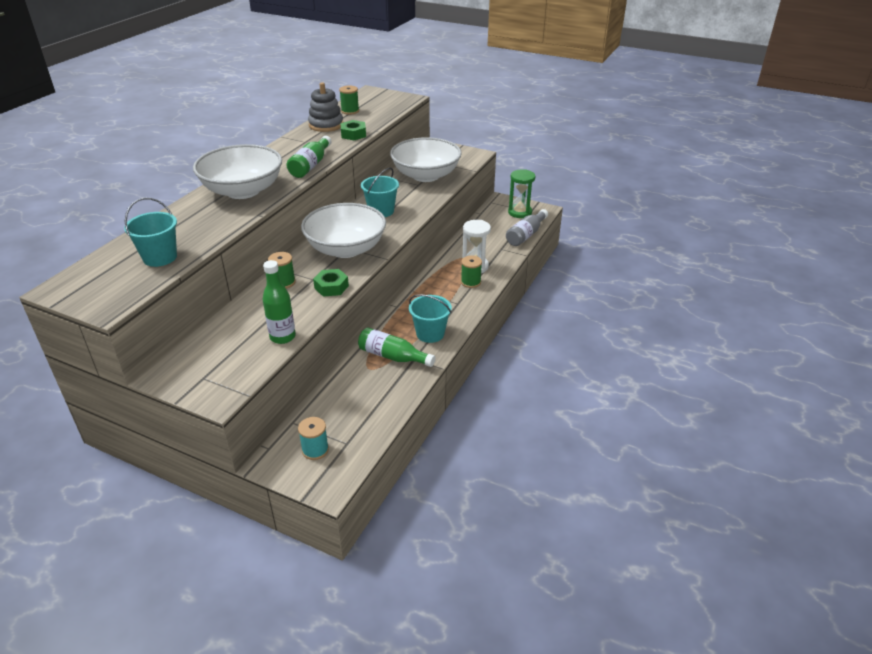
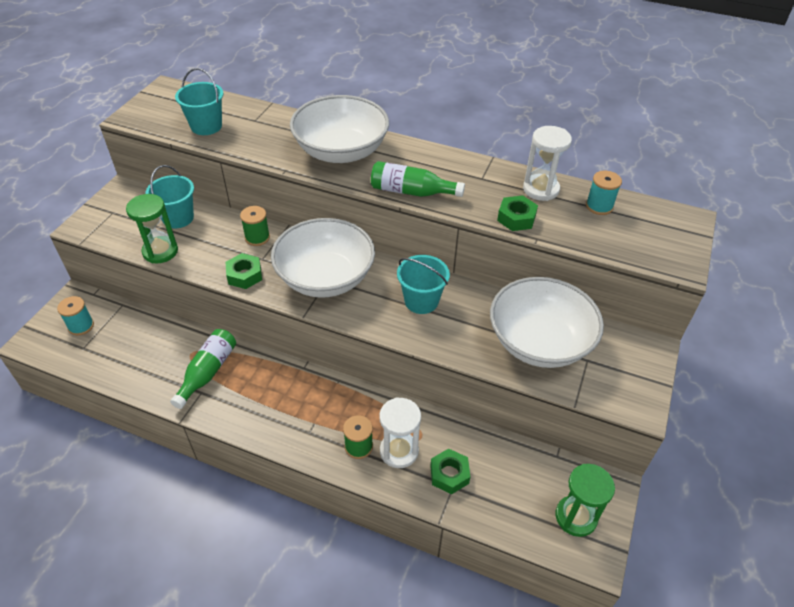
camera: 85 degrees right, 10 degrees up
green bottle [262,260,296,344] -> green hourglass [126,194,178,263]
grey stacking toy [308,82,343,132] -> white hourglass [523,126,572,201]
green spool [339,86,359,115] -> turquoise spool [586,171,622,215]
turquoise bucket [409,294,452,343] -> turquoise bucket moved to [146,165,194,228]
grey bottle [506,209,548,246] -> none
none -> green nut [430,448,470,494]

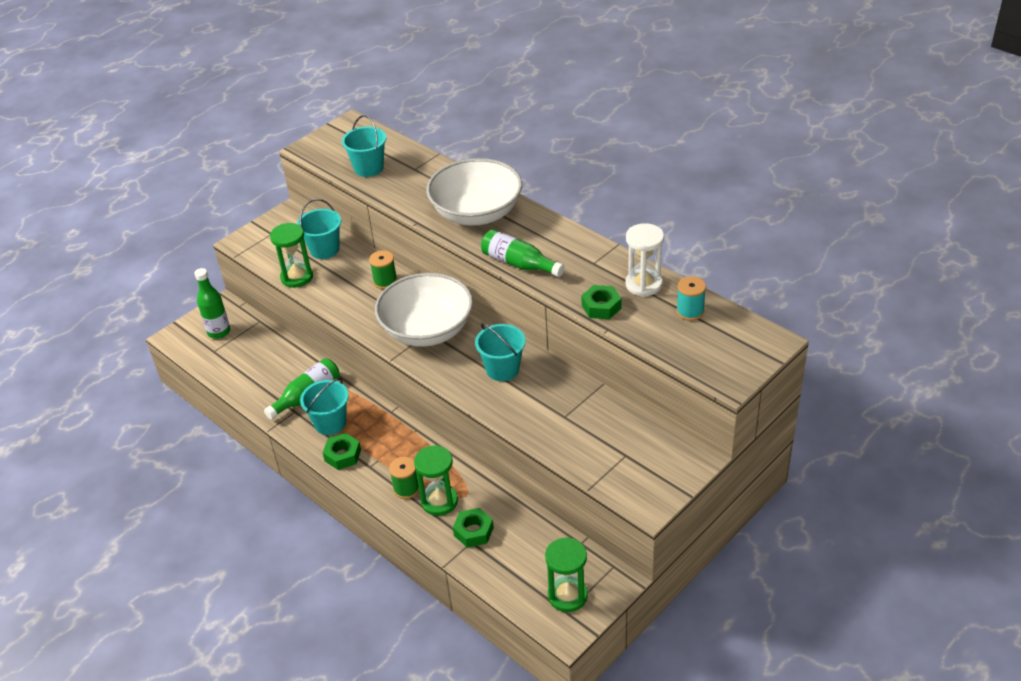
camera: 25 degrees right, 5 degrees down
turquoise spool [57,296,94,335] -> green bottle [194,268,230,339]
green nut [226,253,262,289] -> green nut moved to [323,433,361,470]
white hourglass [379,397,421,468] -> green hourglass [414,445,458,516]
white bowl [490,277,604,368] -> none
none -> turquoise bucket [300,378,349,435]

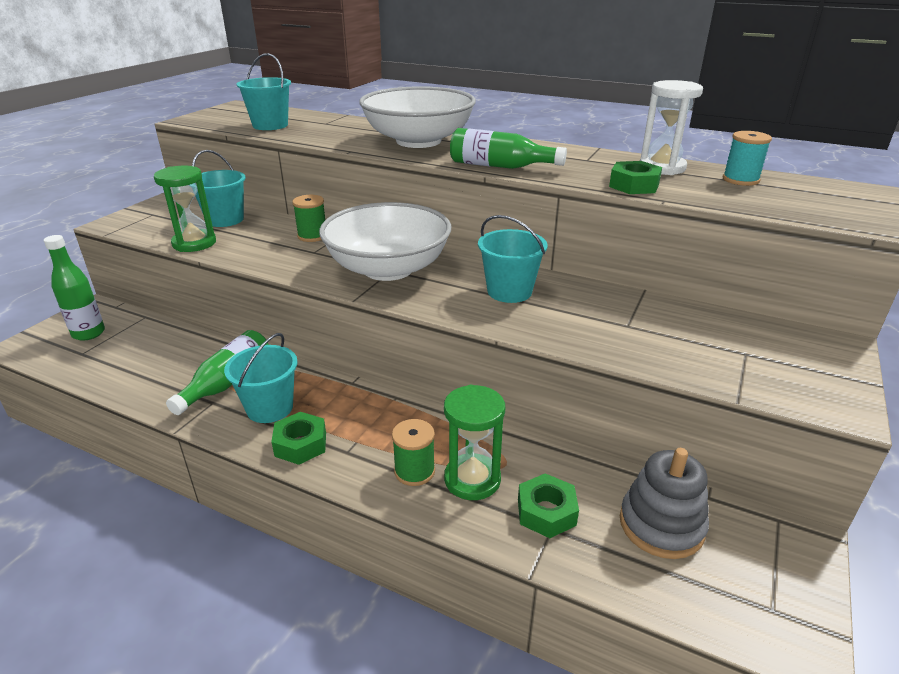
camera: 20 degrees left, 10 degrees down
green hourglass [545,537,588,612] -> none
none -> grey stacking toy [620,448,709,559]

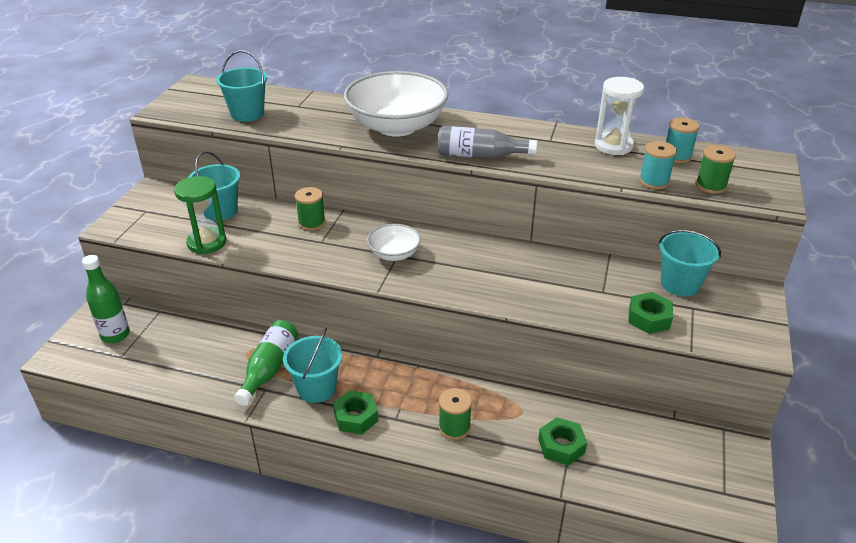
camera: 10 degrees left, 5 degrees up
white bowl [319,202,451,281] -> white bowl [367,224,421,261], size x0.48
green hourglass [444,385,505,500] -> none
green bottle [450,128,567,169] -> grey bottle [438,126,537,159]
turquoise bucket [478,215,548,303] -> turquoise bucket moved to [659,230,721,296]
green nut [609,161,662,194] -> green nut moved to [628,292,673,334]
grey stacking toy [620,448,709,559] -> none
none -> turquoise spool [639,141,677,189]
none -> green spool [696,145,736,194]

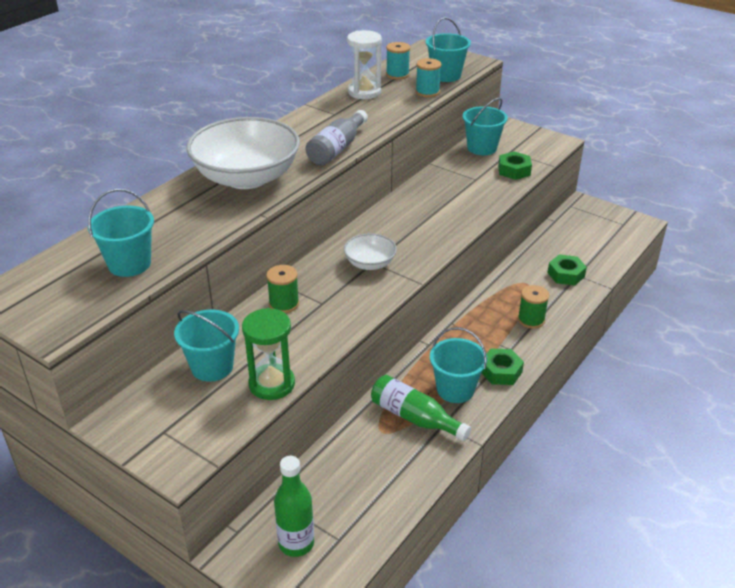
camera: 70 degrees left, 0 degrees up
green spool [696,145,736,194] -> turquoise bucket [426,17,471,82]

